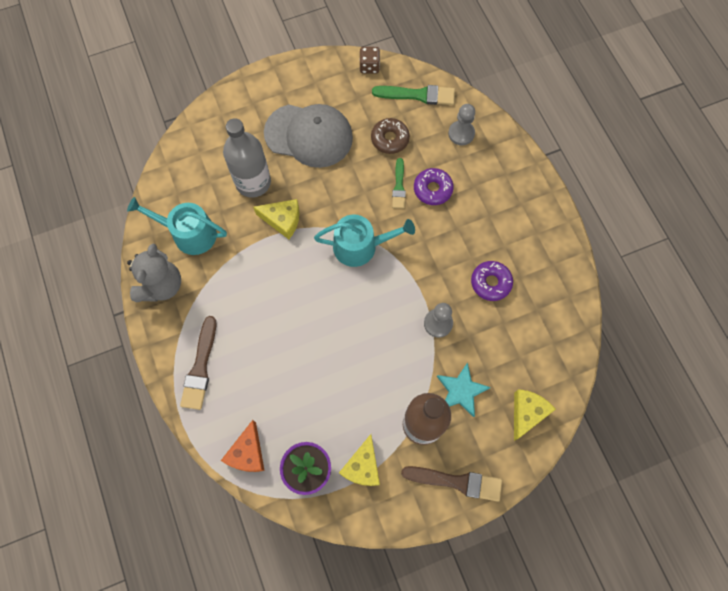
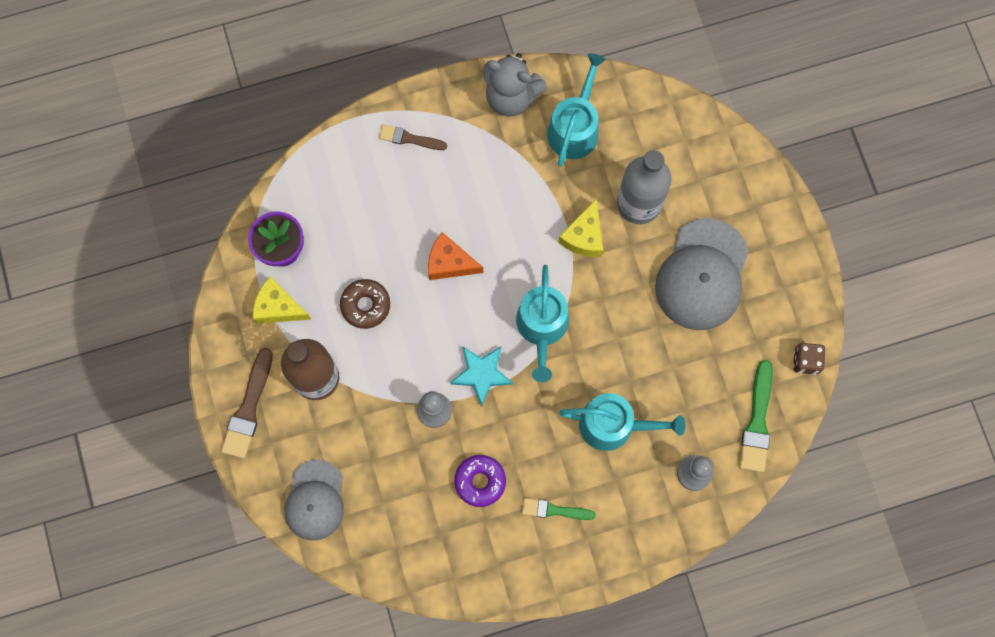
camera: 95 degrees right, 5 degrees up
brown brush [180,316,217,410] -> brown brush [379,125,447,150], size x0.64
orange cheese [221,420,265,472] -> orange cheese moved to [428,232,483,280]
brown donut [371,118,410,154] -> brown donut moved to [340,279,390,329]
green brush [392,158,406,209] -> green brush moved to [522,498,596,520]
purple donut [414,168,454,205] -> turquoise watering can [559,393,686,451]
turquoise star [437,363,491,417] -> turquoise star moved to [450,346,513,407]
yellow cheese [514,389,556,441] -> grey cap [284,459,344,540]

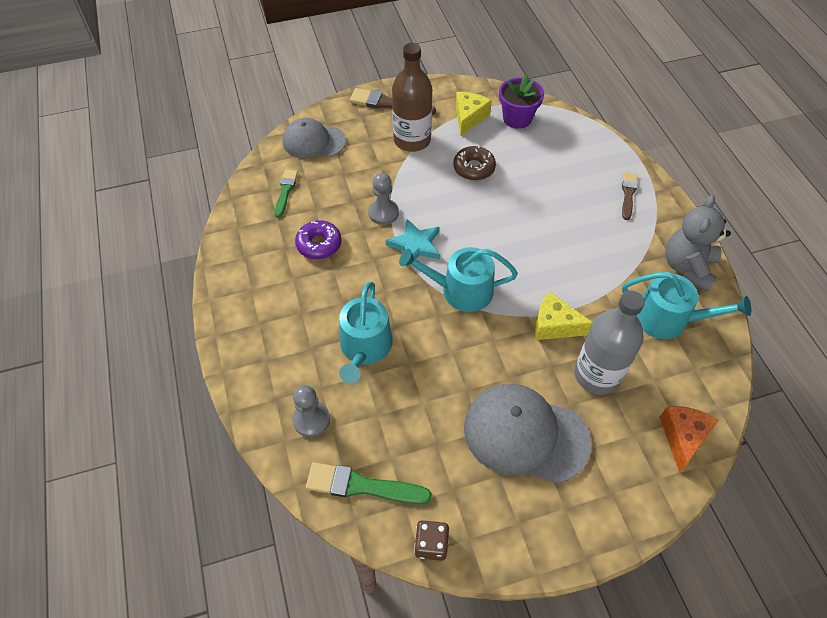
camera: 90 degrees right, 20 degrees down
orange cheese [428,232,483,280] -> orange cheese moved to [659,406,718,473]
green brush [522,498,596,520] -> green brush moved to [274,170,298,218]

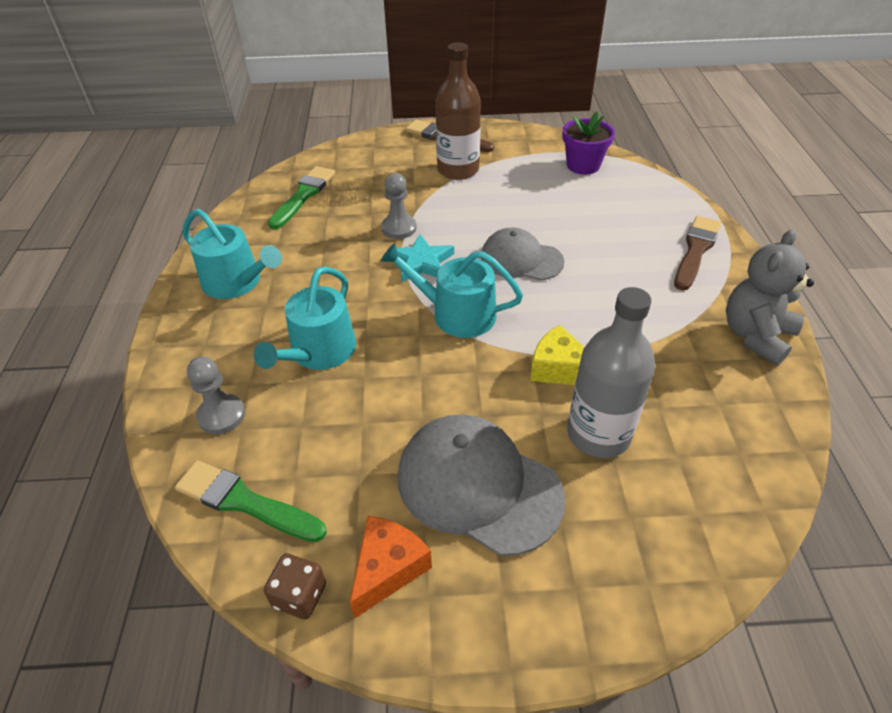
camera: 15 degrees right, 10 degrees down
green brush [274,170,298,218] -> green brush [268,166,335,229], size x1.56
grey cap [283,118,346,158] -> grey cap moved to [481,228,564,280]
purple donut [295,220,341,259] -> none
brown donut [453,145,496,181] -> none
yellow cheese [456,92,492,136] -> none
brown brush [622,172,638,220] -> brown brush [674,216,721,290], size x1.56
turquoise watering can [622,272,751,339] -> turquoise watering can moved to [183,209,282,299]
orange cheese [659,406,718,473] -> orange cheese moved to [350,516,432,619]

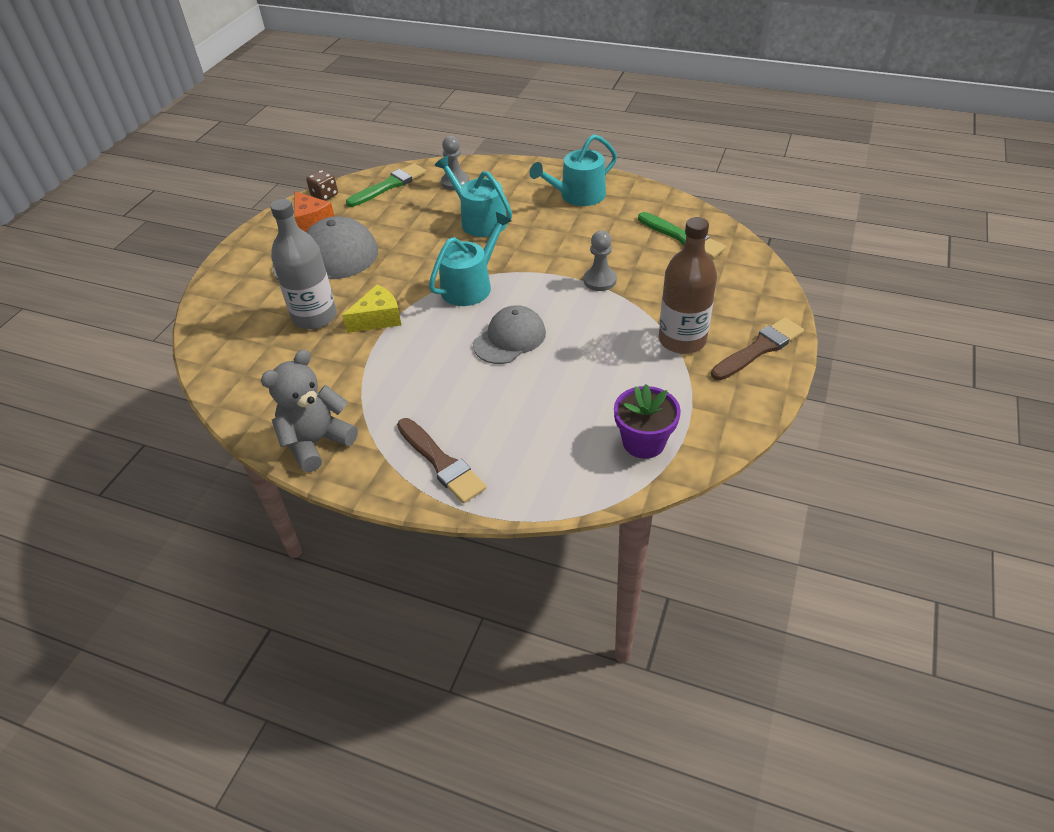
camera: 115 degrees right, 0 degrees up
turquoise star [397,234,454,282] -> none
grey teddy bear [726,229,814,365] -> grey teddy bear turned 105 degrees counterclockwise [260,350,358,472]

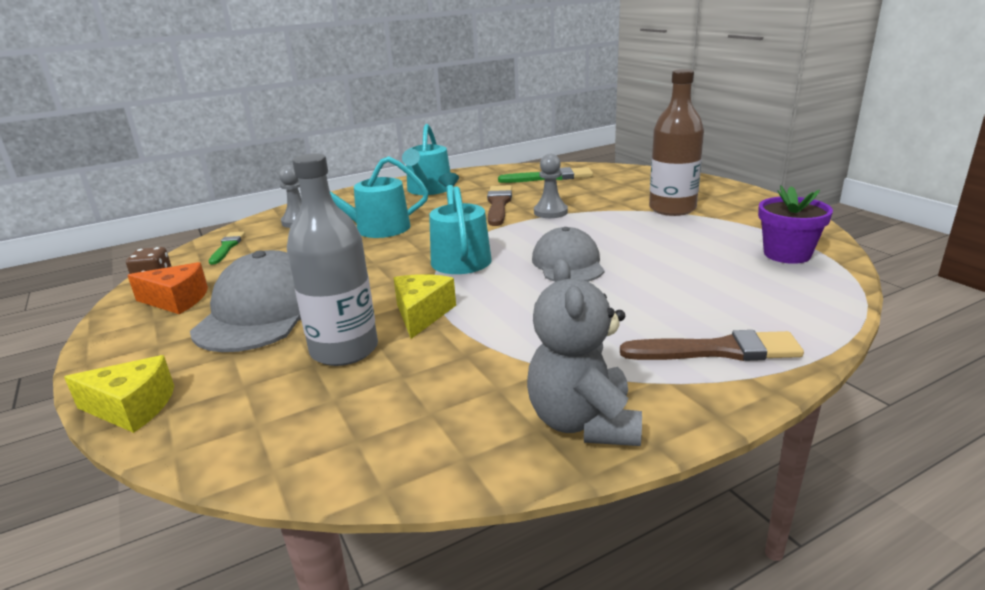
camera: 50 degrees left, 20 degrees down
green brush [346,163,426,207] -> green brush [209,232,245,265], size x0.64
brown brush [711,317,804,380] -> brown brush moved to [487,185,512,226]
none -> yellow cheese [64,355,174,433]

